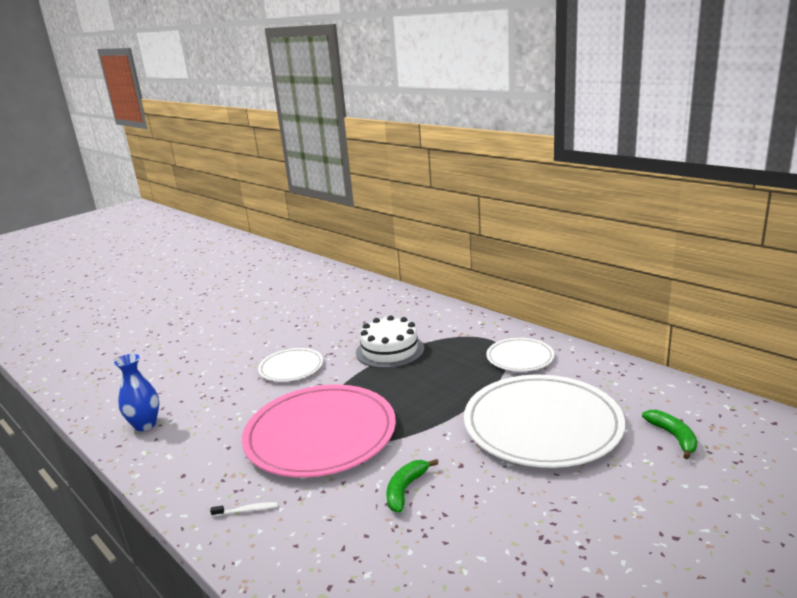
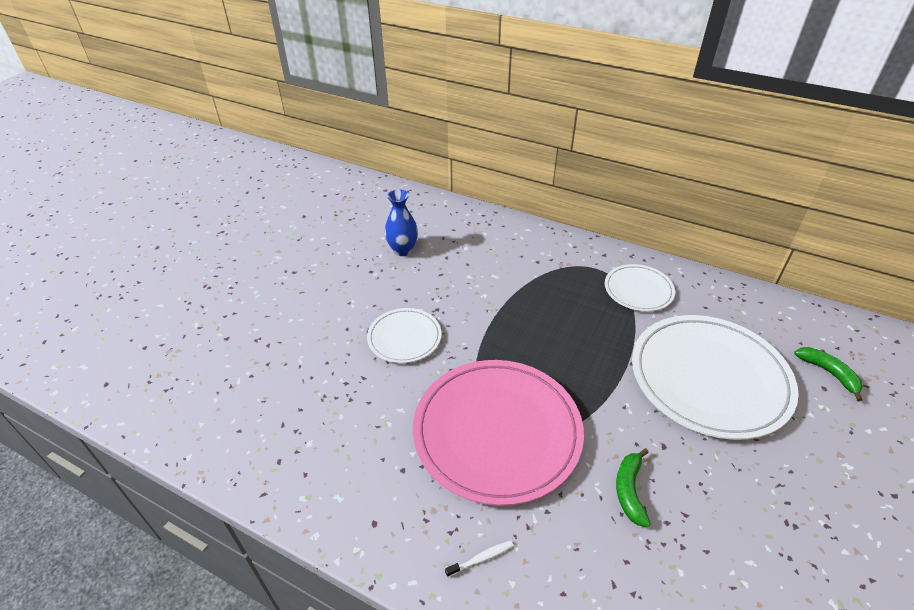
camera: 20 degrees left, 20 degrees up
blue vase [114,354,159,431] -> blue vase moved to [385,189,418,256]
white cake [356,315,424,368] -> none

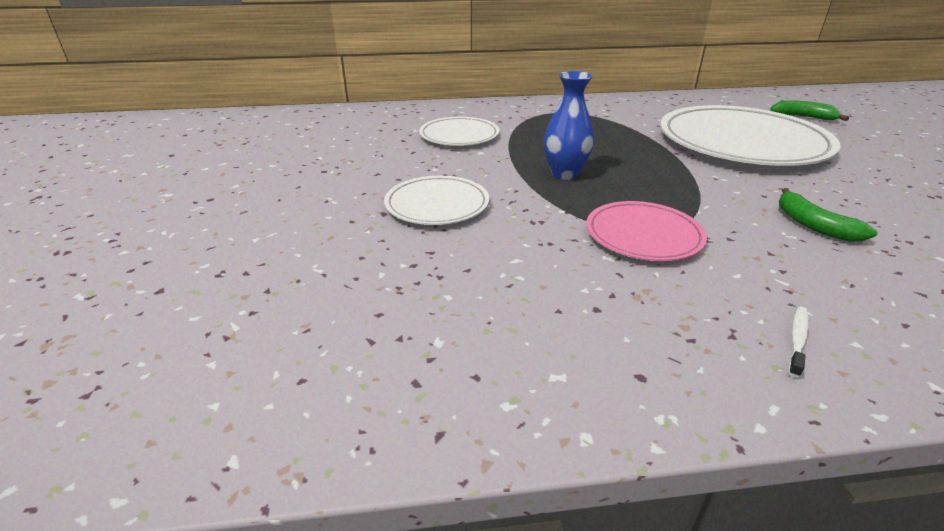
camera: 35 degrees left, 10 degrees down
blue vase [385,189,418,256] -> blue vase moved to [544,71,594,180]
pink plate [413,360,584,506] -> pink plate [586,201,707,261], size x0.51
white plate [605,264,675,311] -> white plate moved to [419,117,500,146]

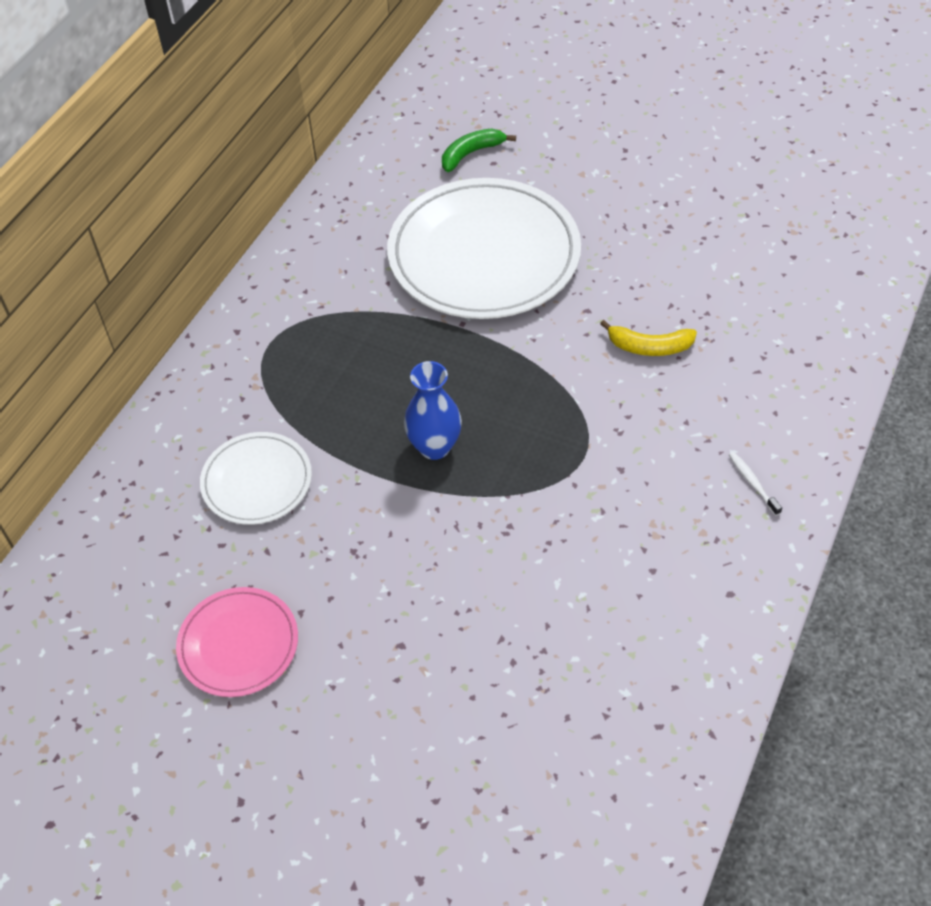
camera: 55 degrees left, 20 degrees up
white plate [384,176,489,225] -> none
pink plate [586,201,707,261] -> pink plate moved to [176,587,298,697]
green banana [779,188,878,242] -> yellow banana [600,320,697,356]

